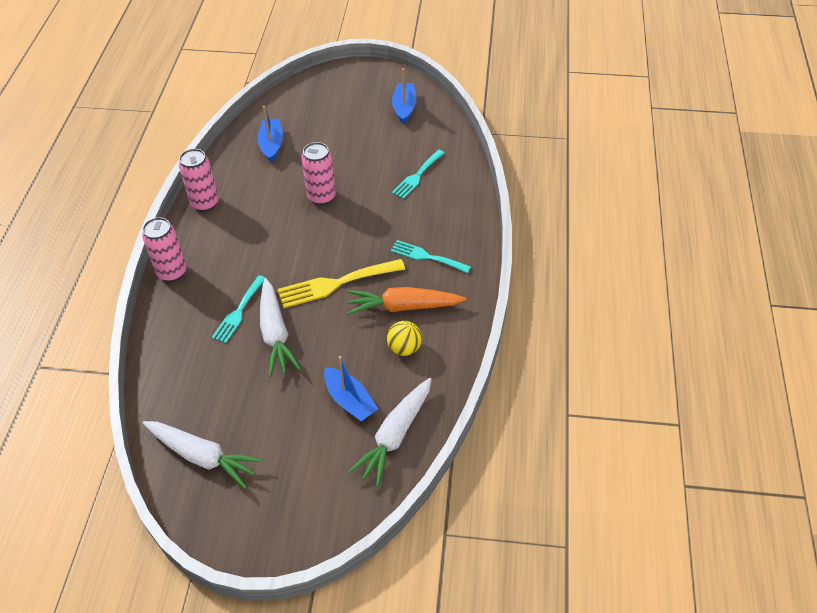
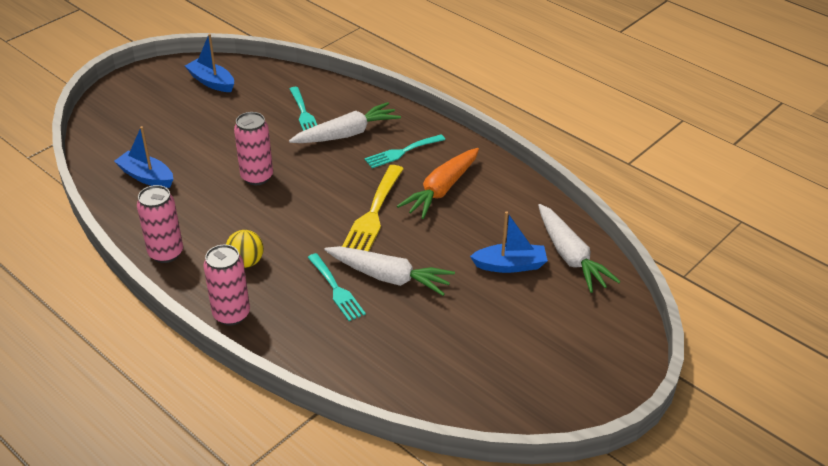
camera: 55 degrees left, 10 degrees down
white carrot [143,421,263,489] -> white carrot moved to [289,102,401,143]
yellow ball [387,321,422,356] -> yellow ball moved to [226,230,264,268]

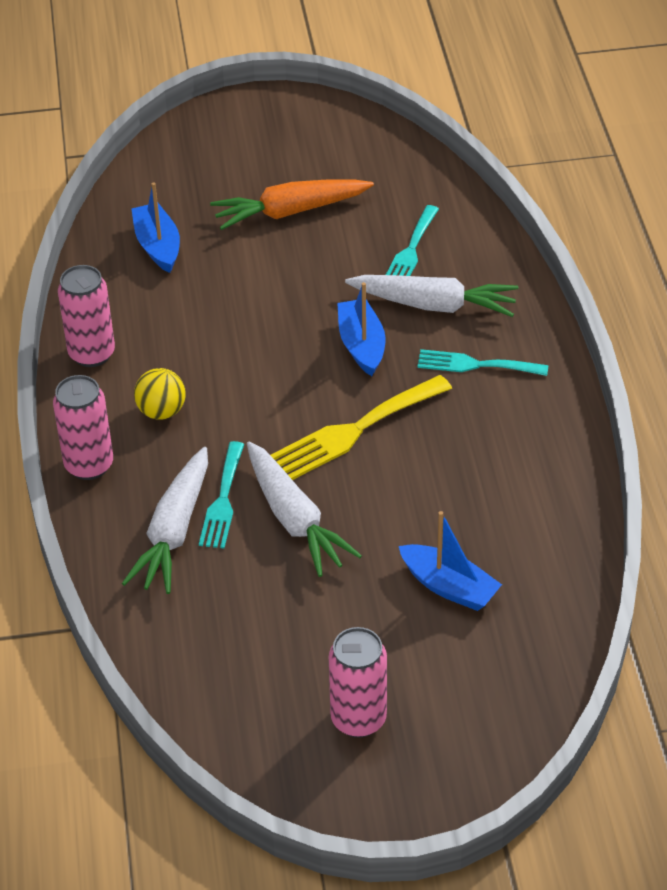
camera: 40 degrees right, 5 degrees up
blue boat [185,34,234,92] -> blue boat moved to [337,282,386,376]
pink can [234,112,273,185] -> pink can moved to [329,627,387,738]
orange carrot [397,148,479,219] -> orange carrot moved to [210,180,374,230]
white carrot [538,204,621,293] -> white carrot moved to [122,447,208,594]

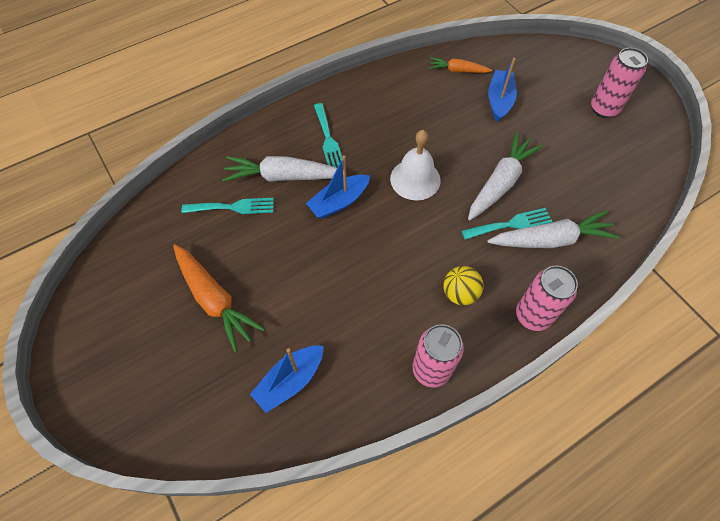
camera: 115 degrees left, 15 degrees up
yellow fork [270,375,452,480] -> white bell [390,130,441,200]
white carrot [345,275,518,317] -> white carrot turned 75 degrees counterclockwise [222,156,337,182]
none -> orange carrot [429,57,492,73]

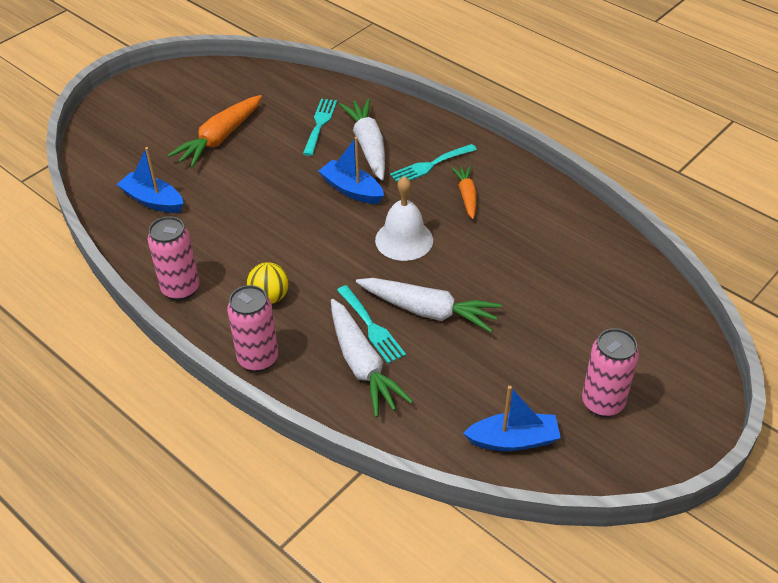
camera: 75 degrees right, 15 degrees down
turquoise fork [182,198,274,214] -> turquoise fork turned 150 degrees counterclockwise [303,99,337,156]
orange carrot [429,57,492,73] -> orange carrot moved to [451,166,477,219]
blue boat [488,58,517,122] -> blue boat moved to [463,386,561,451]

